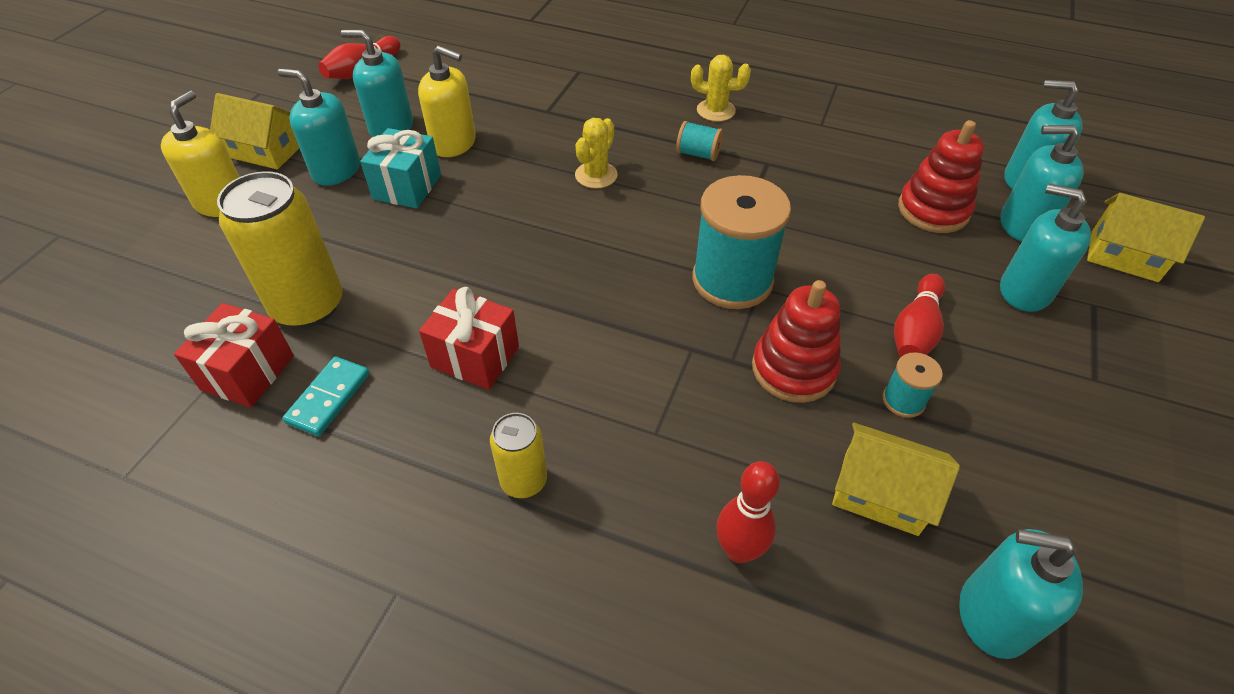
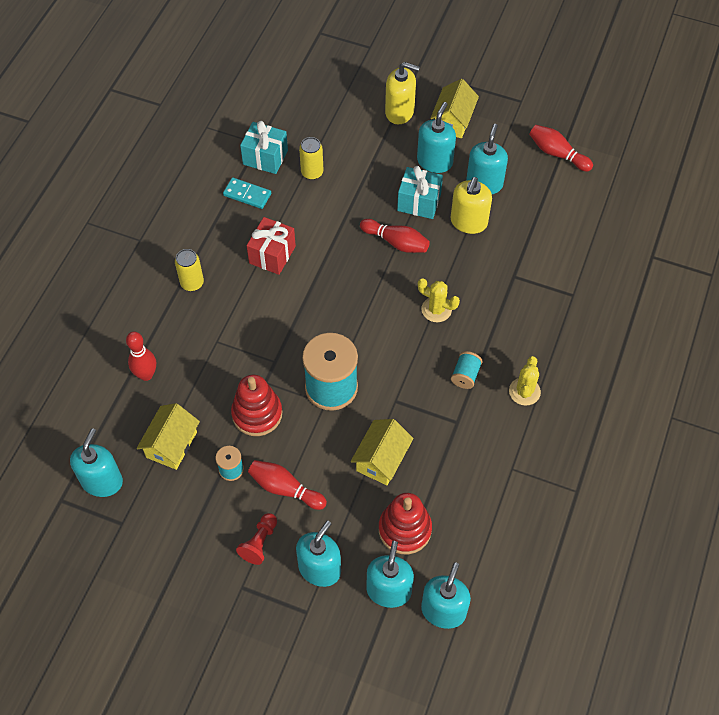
camera: 90 degrees right, 10 degrees up
red gift [174,303,294,408] -> turquoise gift [240,121,288,174]
yellow can [217,171,342,328] -> yellow can [299,137,323,180], size x0.54
yellow house [1087,193,1205,282] -> yellow house moved to [351,419,414,485]
none -> red pawn [236,513,277,565]
none -> red bowling pin [360,219,430,253]

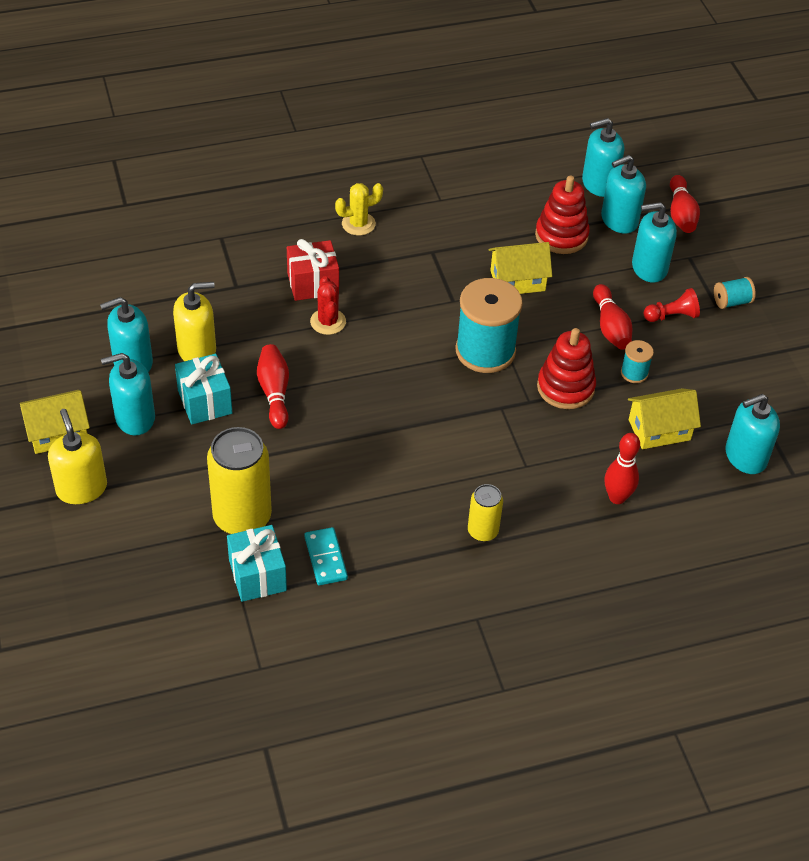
camera: 130 degrees left, 10 degrees down
red gift [246,217,296,275] -> red gift moved to [287,239,339,301]
yellow can [299,137,323,180] -> yellow can [207,427,272,534], size x1.85
yellow cactus [418,278,460,322] -> red cactus [310,276,346,335]
turquoise spool [451,351,483,389] -> turquoise spool moved to [714,277,756,309]
red bowling pin [529,125,593,172] -> red bowling pin moved to [670,175,700,233]

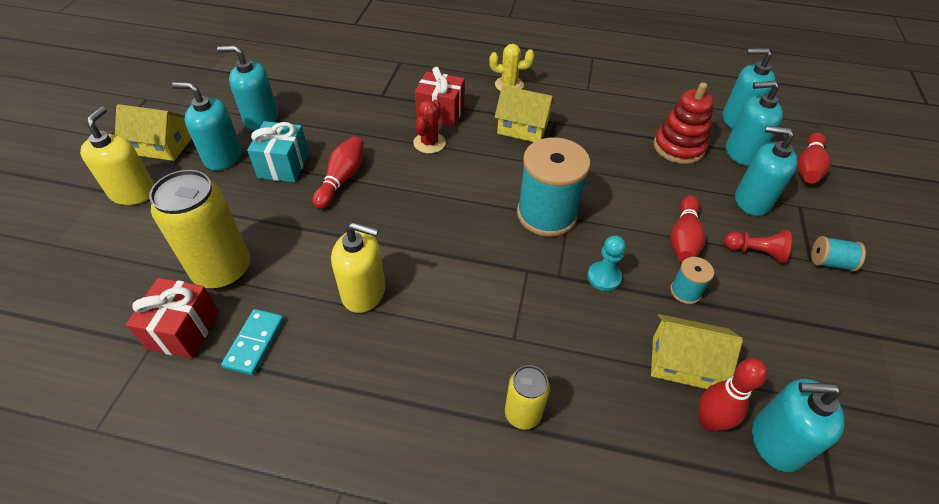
camera: 30 degrees right, 0 degrees up
yellow soap dispenser [173,282,216,361] -> yellow soap dispenser moved to [331,222,385,313]
turquoise gift [227,525,287,602] -> red gift [126,278,219,359]
yellow can [468,484,503,542] -> yellow can moved to [505,365,550,429]
yellow house [488,242,552,294] -> yellow house moved to [495,85,554,142]
red stacking toy [537,328,596,409] -> turquoise pawn [587,236,626,291]
red bowling pin [604,433,640,504] -> red bowling pin moved to [699,358,767,432]

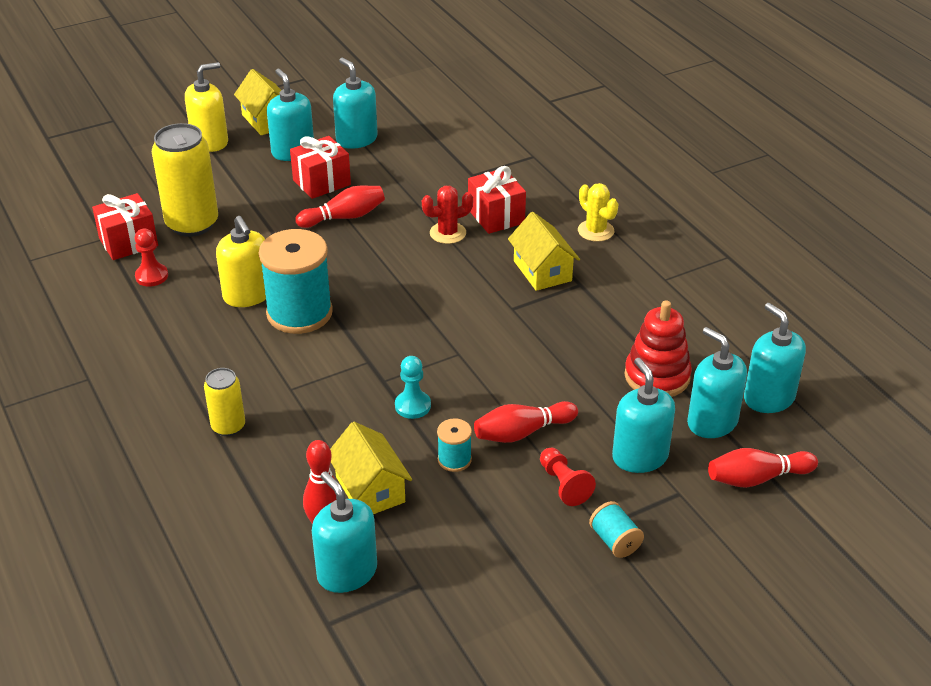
camera: 50 degrees right, 10 degrees down
turquoise domino [221,309,284,375] -> red pawn [135,229,168,287]
turquoise gift [247,121,309,182] -> red gift [290,136,351,199]
turquoise spool [517,137,591,237] -> turquoise spool moved to [259,229,333,334]

